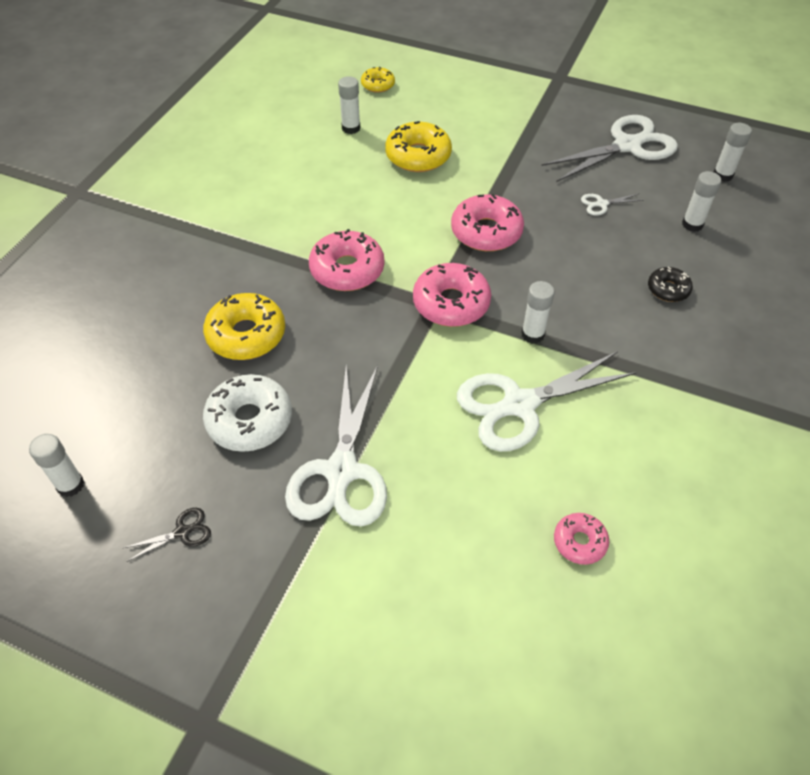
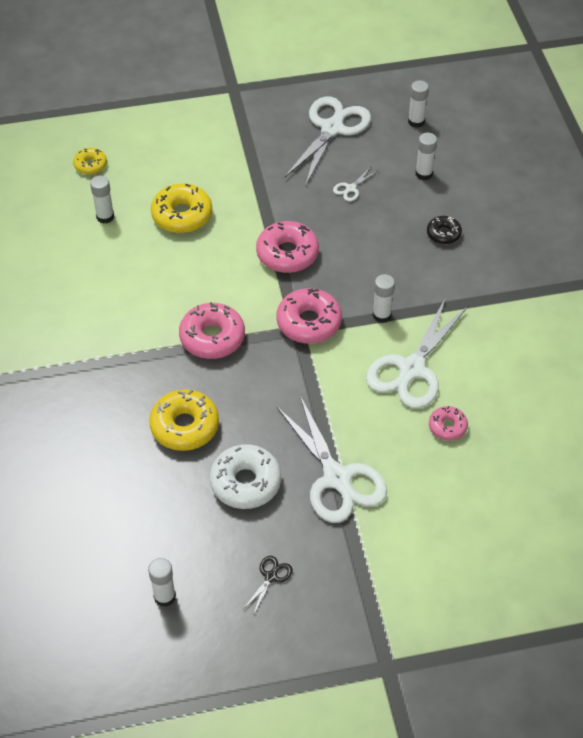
camera: 35 degrees left, 0 degrees up
pink donut [554,513,609,565] -> pink donut moved to [429,406,468,441]

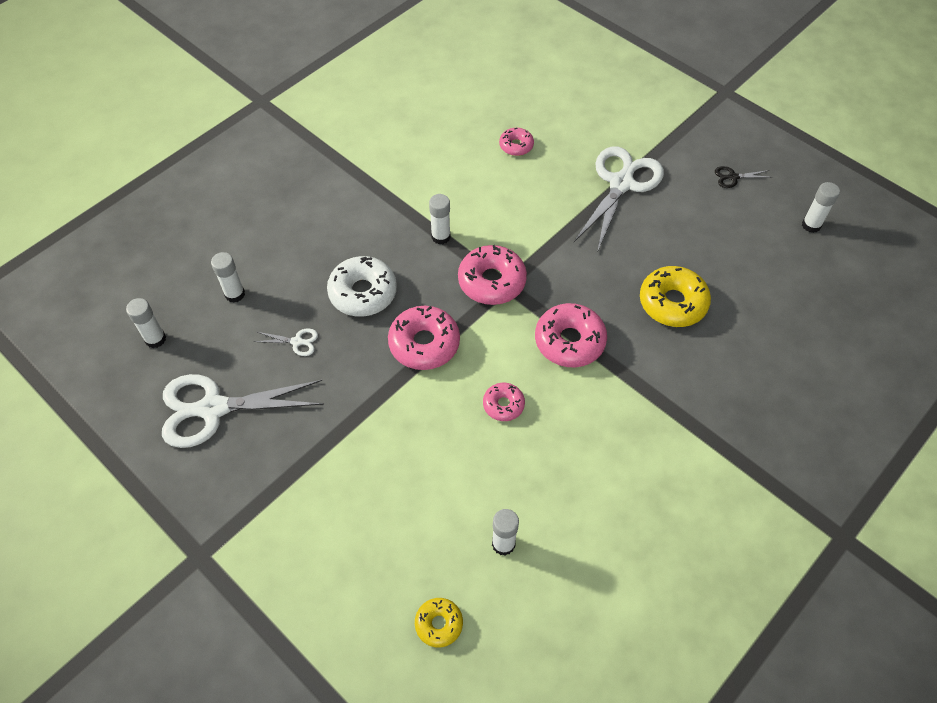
camera: 125 degrees left, 5 degrees up
yellow donut [151,183,212,233] -> none
white donut [210,444,281,509] -> white donut moved to [327,256,397,317]
white scissors [366,297,468,409] -> none
black donut [427,216,462,244] -> none
none -> pink donut [483,383,525,421]

